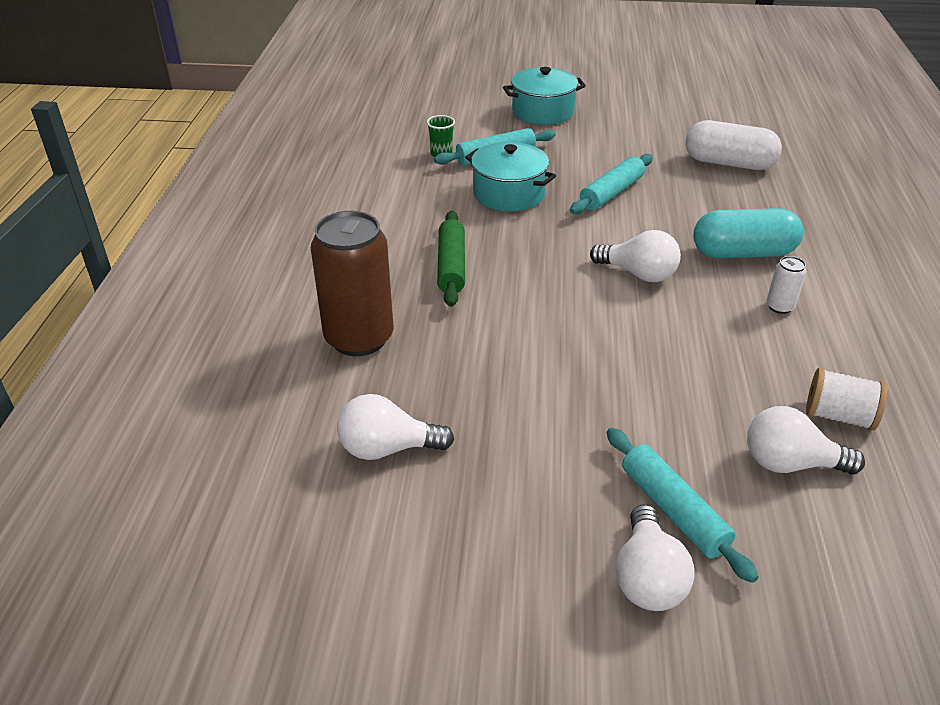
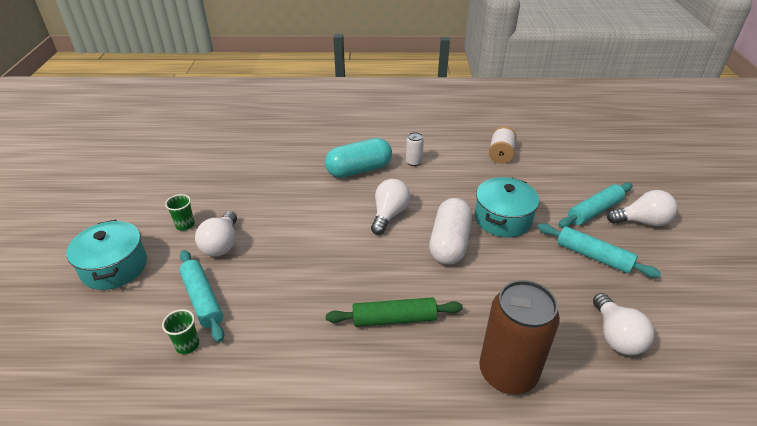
camera: 95 degrees left, 0 degrees up
turquoise pot [465,142,556,212] -> turquoise pot moved to [475,177,539,237]
turquoise rolling pin [570,154,653,214] -> turquoise rolling pin moved to [538,223,661,278]
white capsule [685,120,782,170] -> white capsule moved to [429,198,472,265]
turquoise capsule [693,208,803,259] -> turquoise capsule turned 75 degrees clockwise [325,138,392,178]
white light bulb [747,406,865,475] -> white light bulb moved to [195,211,237,257]
none -> green cup [165,194,195,231]

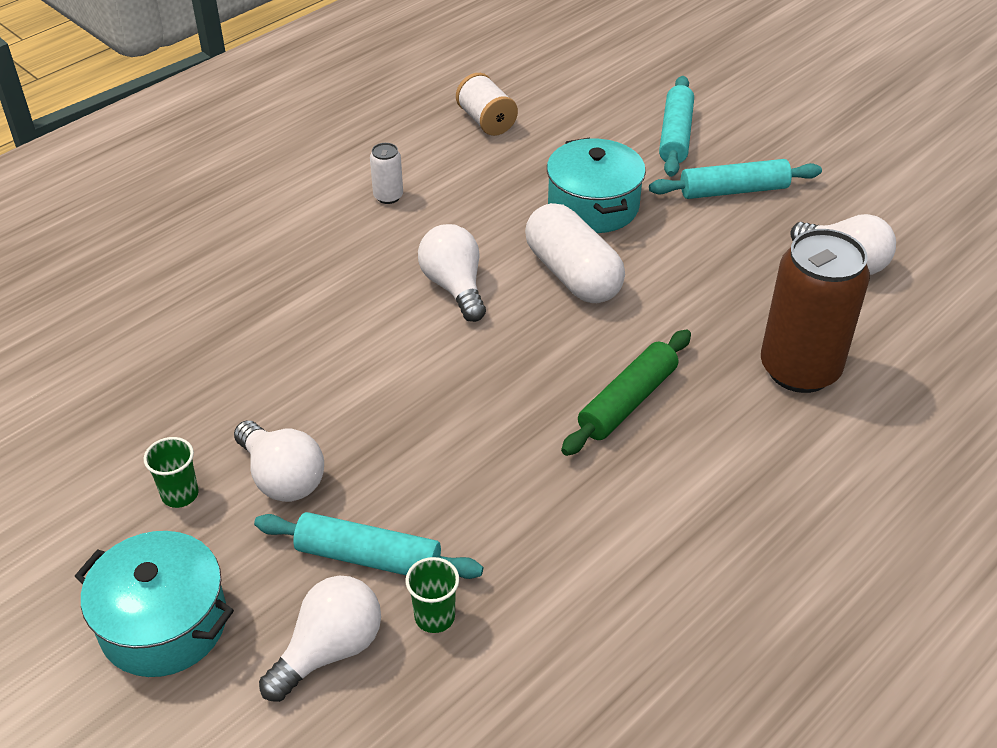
camera: 45 degrees left, 5 degrees up
turquoise capsule [325,138,392,178] -> none
white light bulb [607,190,677,226] -> white light bulb moved to [259,576,381,702]

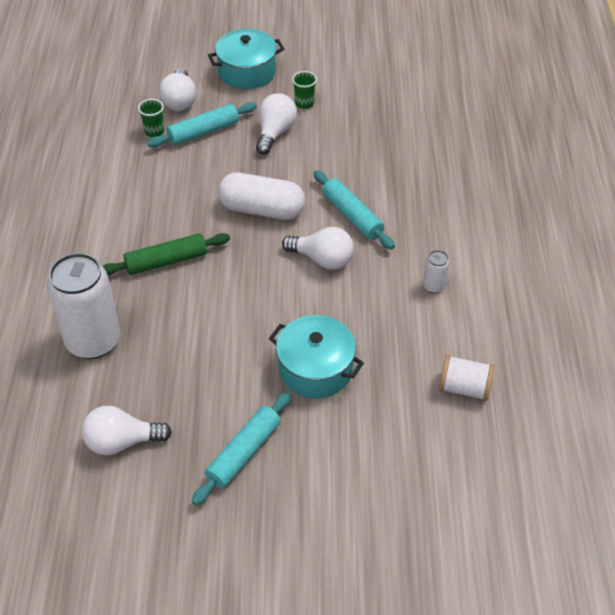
camera: 135 degrees right, 5 degrees up
white light bulb [234,421,324,502] -> white light bulb turned 105 degrees clockwise [256,93,297,155]
white capsule [525,203,625,303] -> white capsule moved to [218,173,305,220]
green rolling pin [561,330,691,456] -> green rolling pin turned 75 degrees clockwise [102,233,230,275]
turquoise rolling pin [659,76,694,177] -> turquoise rolling pin moved to [313,170,395,250]
brown can [761,229,870,393] -> white can [47,253,120,359]

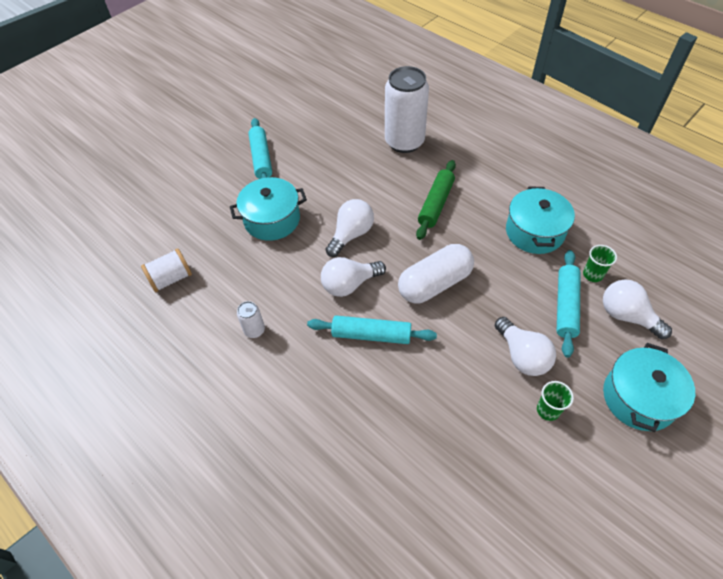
camera: 135 degrees right, 5 degrees up
white light bulb [82,406,172,455] -> white light bulb moved to [326,199,374,257]
none -> turquoise pot [506,186,575,254]

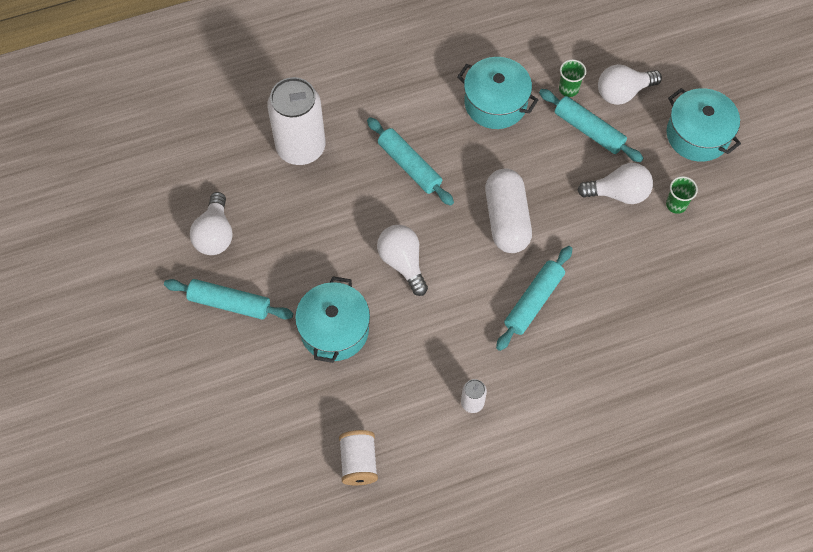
camera: 65 degrees left, 10 degrees up
white light bulb [321,257,386,297] -> white light bulb moved to [190,192,232,255]
green rolling pin [416,160,456,240] -> turquoise rolling pin [367,117,454,206]

